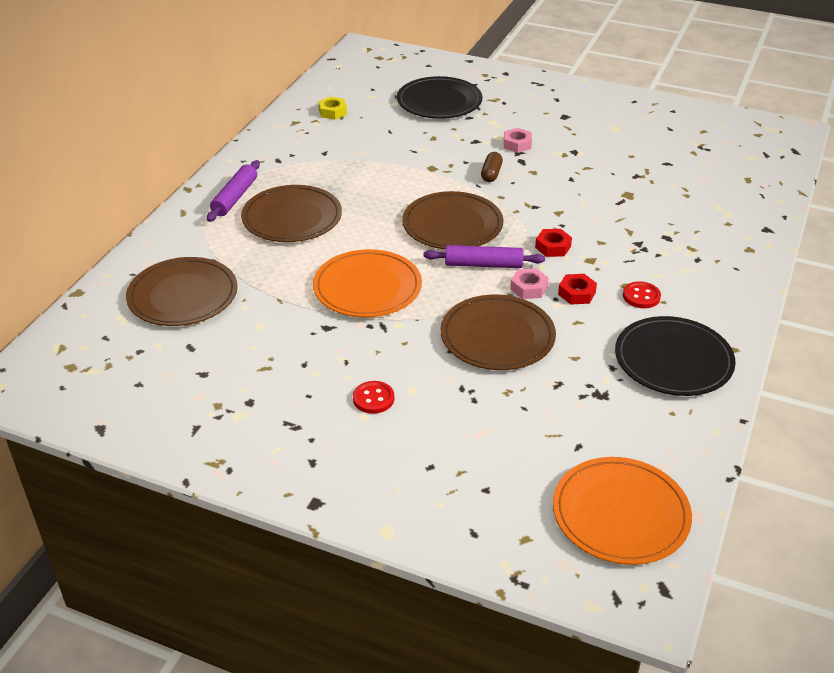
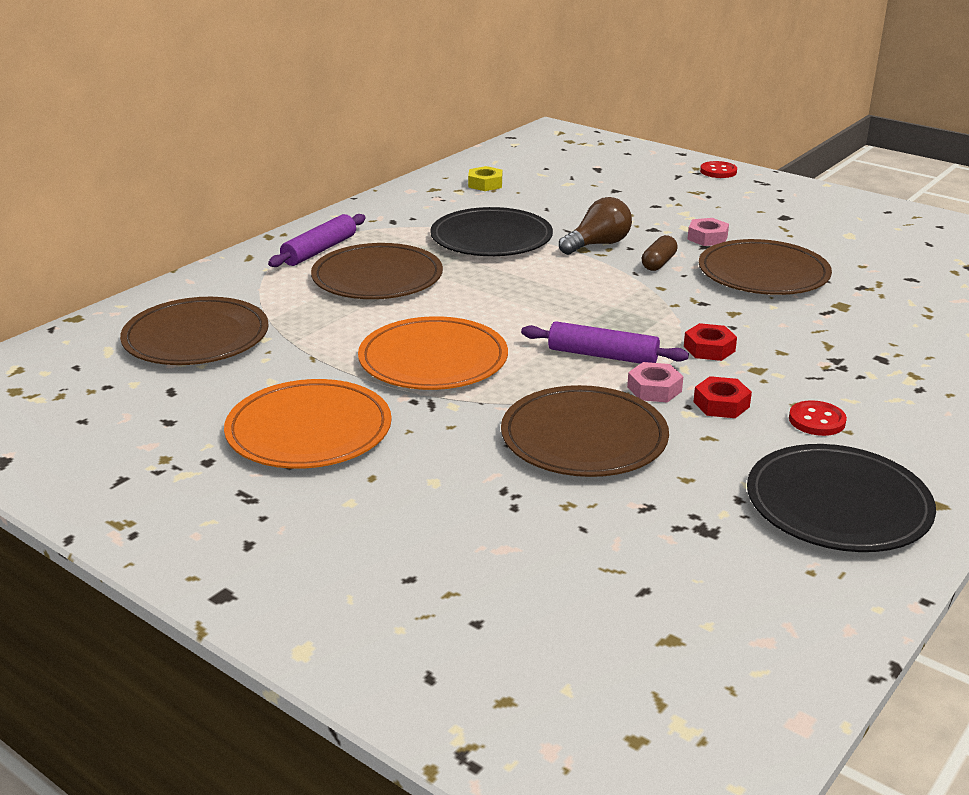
camera: 15 degrees right, 10 degrees down
red button [353,381,394,414] -> red button moved to [700,161,737,178]
black plate [397,76,482,119] -> black plate moved to [430,207,553,256]
brown plate [402,191,504,250] -> brown plate moved to [699,239,832,295]
orange plate [553,457,692,565] -> orange plate moved to [224,379,392,469]
none -> brown light bulb [559,197,632,255]

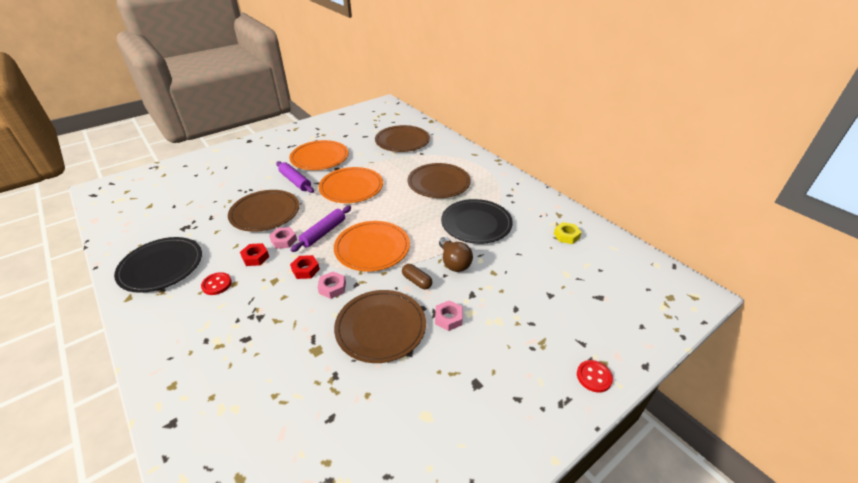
camera: 105 degrees right, 10 degrees up
purple rolling pin [268,214,366,267] -> purple rolling pin moved to [276,161,314,193]
none -> pink nut [318,271,346,299]
none -> orange plate [334,221,410,272]

